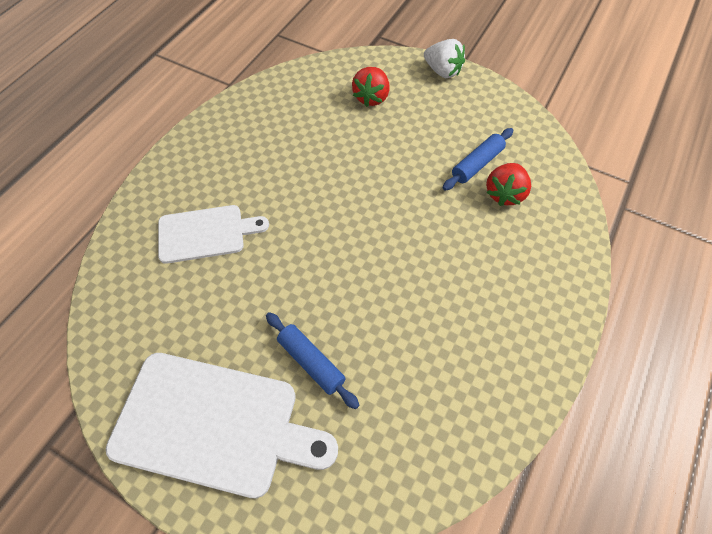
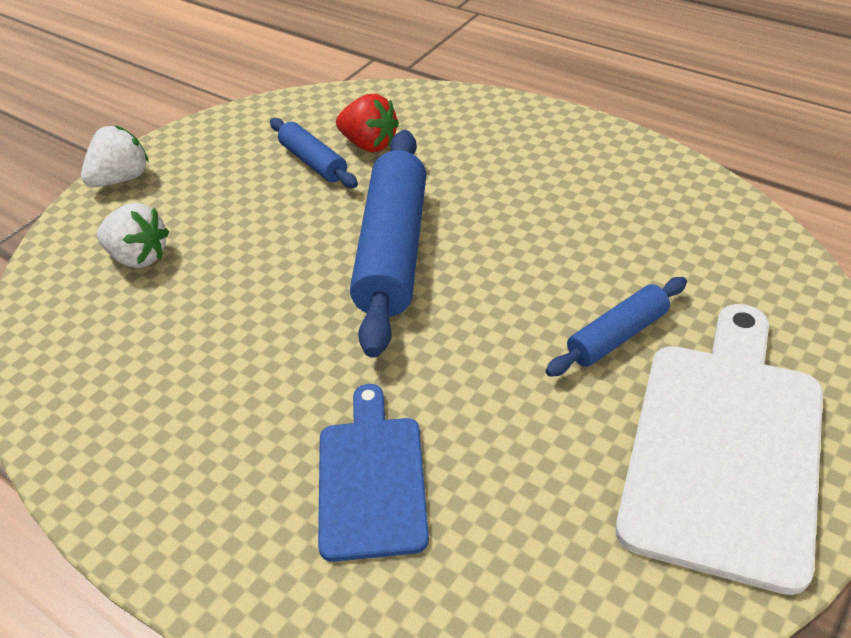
camera: 80 degrees left, 15 degrees down
white cutting board [158,205,269,264] -> blue cutting board [318,384,429,562]
red strawberry [352,67,389,107] -> white strawberry [97,203,169,268]
none -> blue rolling pin [350,130,426,358]

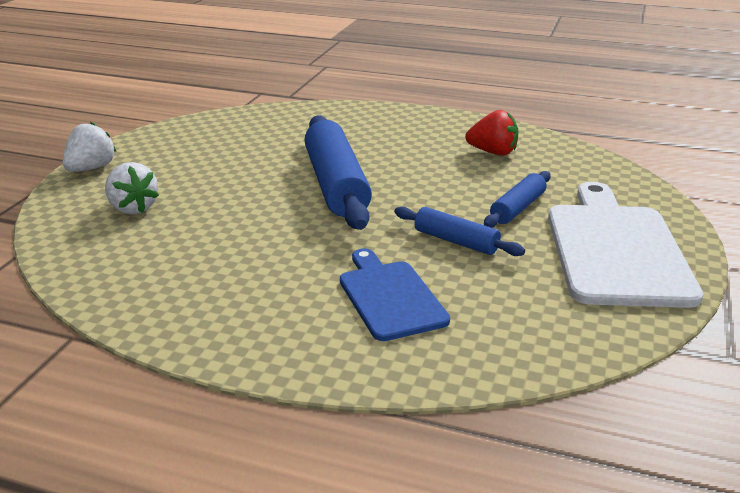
camera: 20 degrees left, 15 degrees down
white strawberry [97,203,169,268] -> white strawberry turned 45 degrees clockwise [105,162,159,215]
blue rolling pin [270,118,358,188] -> blue rolling pin moved to [394,206,525,256]
red strawberry [336,94,399,152] -> red strawberry moved to [465,110,519,155]

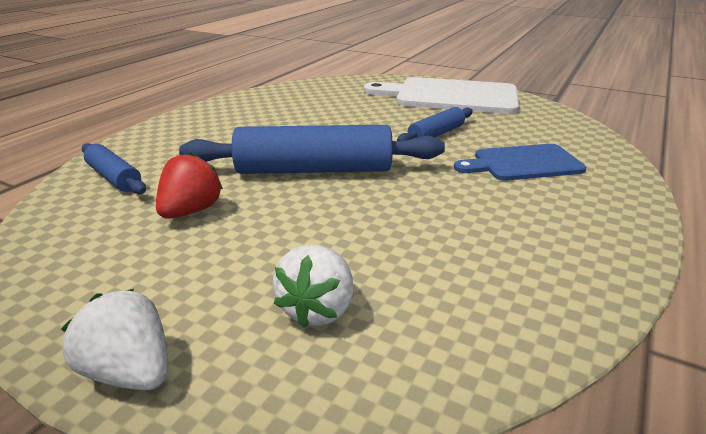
camera: 80 degrees left, 0 degrees up
white strawberry [105,162,159,215] -> white strawberry turned 135 degrees clockwise [272,245,354,328]
red strawberry [465,110,519,155] -> red strawberry moved to [156,152,223,219]
blue rolling pin [484,171,551,228] -> blue rolling pin moved to [82,143,146,194]

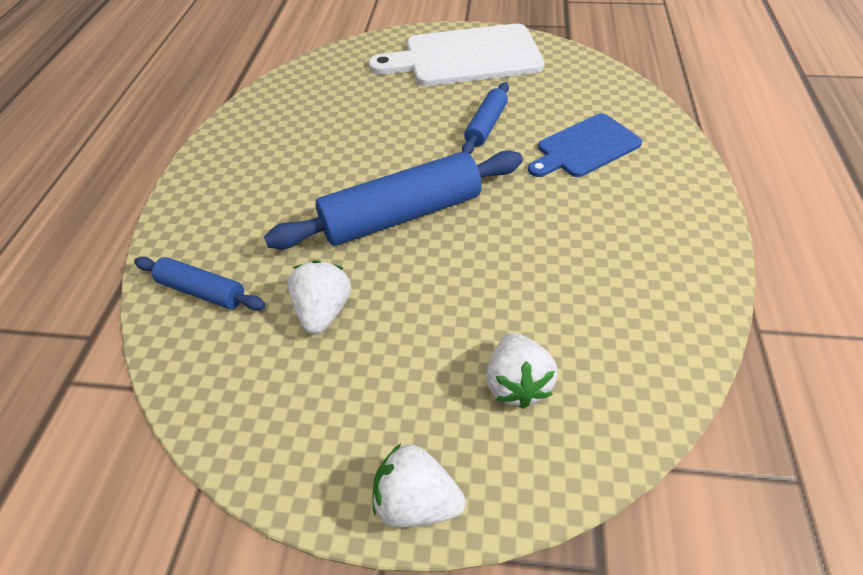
camera: 20 degrees left, 20 degrees up
red strawberry [156,152,223,219] -> white strawberry [287,260,351,335]

